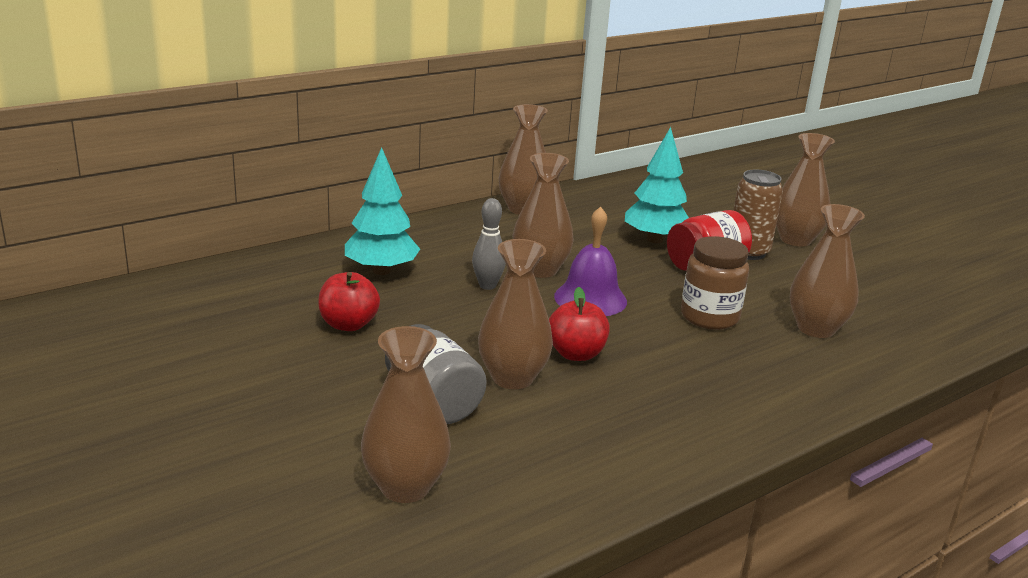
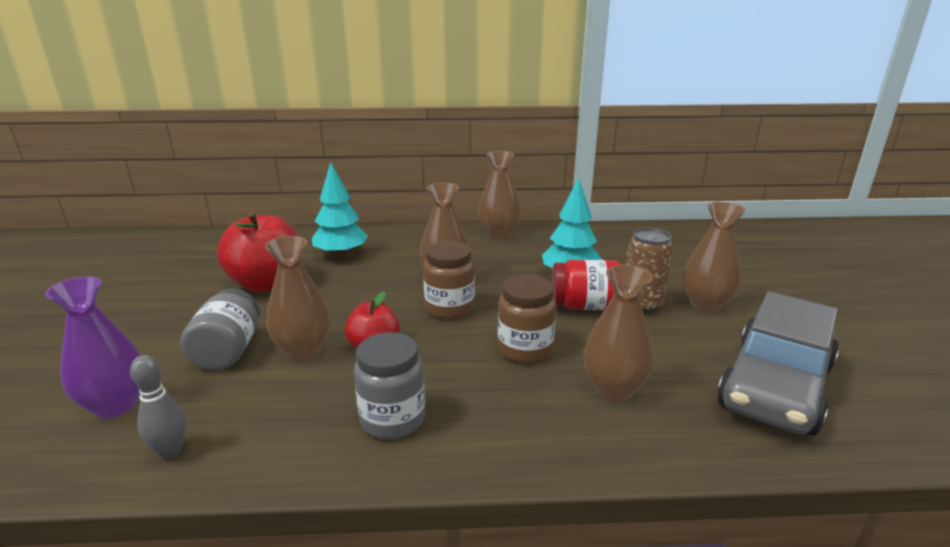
camera: 35 degrees right, 0 degrees up
red apple [318,272,380,331] -> red apple [217,212,298,292], size x1.78
brown vase [361,326,451,503] -> purple vase [45,277,141,418]
grey bowling pin [472,198,506,290] -> grey bowling pin moved to [130,355,186,459]
purple bell [554,206,627,316] -> brown jar [423,241,475,319]
none -> grey jar [354,332,425,439]
none -> grey car [717,292,839,435]

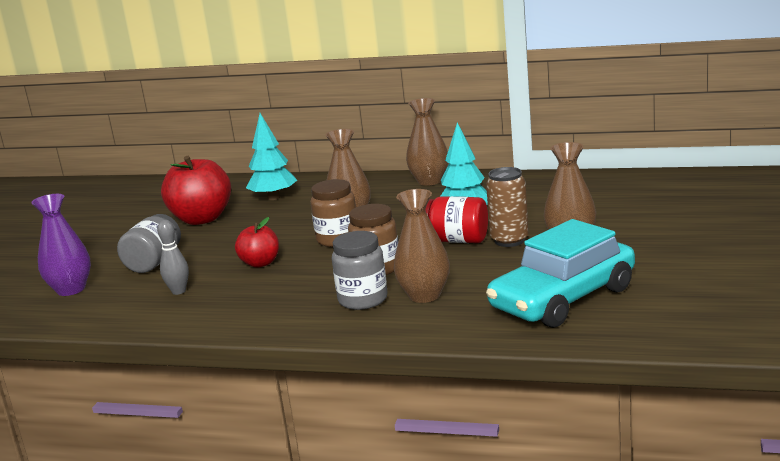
camera: 20 degrees right, 5 degrees down
grey bowling pin [130,355,186,459] -> grey bowling pin moved to [157,220,189,295]
brown vase [265,236,331,361] -> none
grey jar [354,332,425,439] -> grey jar moved to [332,231,388,310]
grey car [717,292,839,435] -> turquoise car [486,219,635,328]

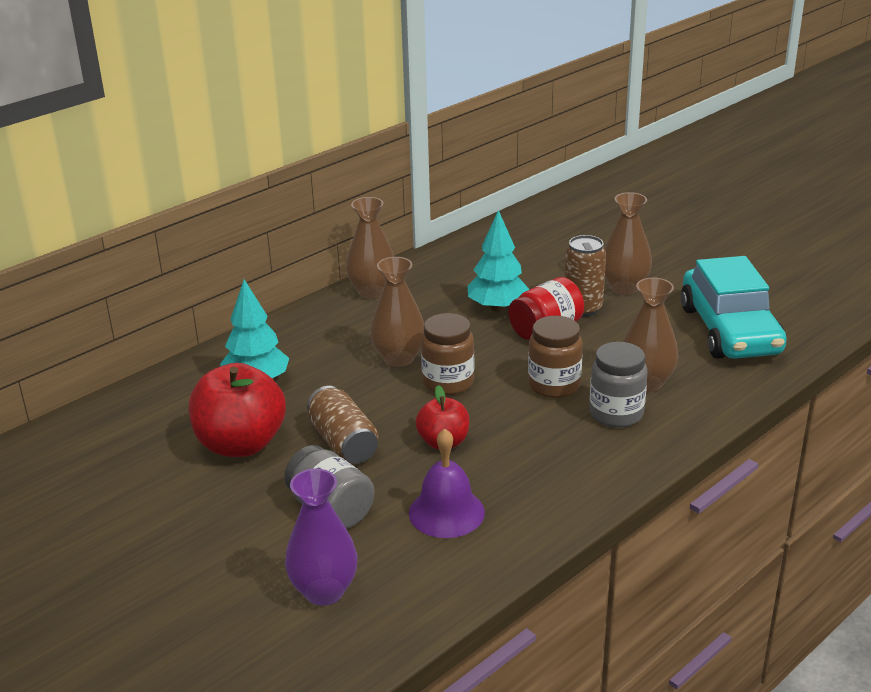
camera: 60 degrees left, 10 degrees up
grey bowling pin [157,220,189,295] -> purple bell [409,429,485,538]
none -> brown can [307,386,378,463]

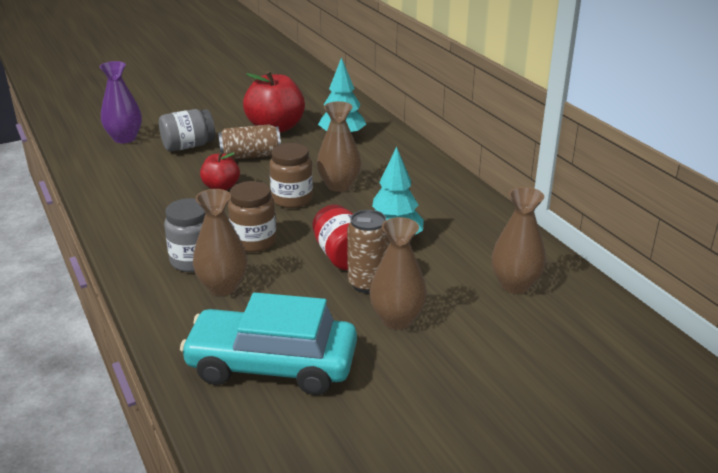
camera: 105 degrees right, 0 degrees up
brown vase [346,197,394,299] -> brown vase moved to [491,187,546,294]
purple bell [409,429,485,538] -> none

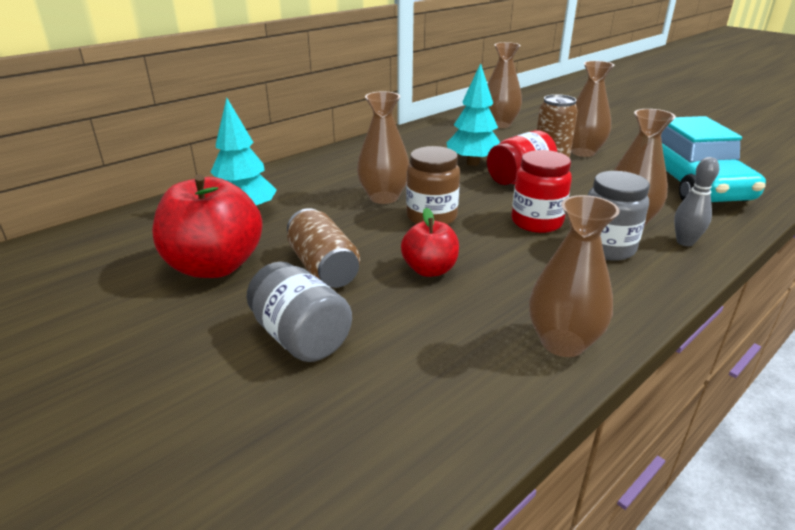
camera: 105 degrees left, 0 degrees up
purple vase [100,61,142,143] -> none
brown jar [228,181,276,252] -> red jar [512,150,572,233]
none -> brown vase [529,195,619,357]
none -> grey bowling pin [674,157,719,246]

